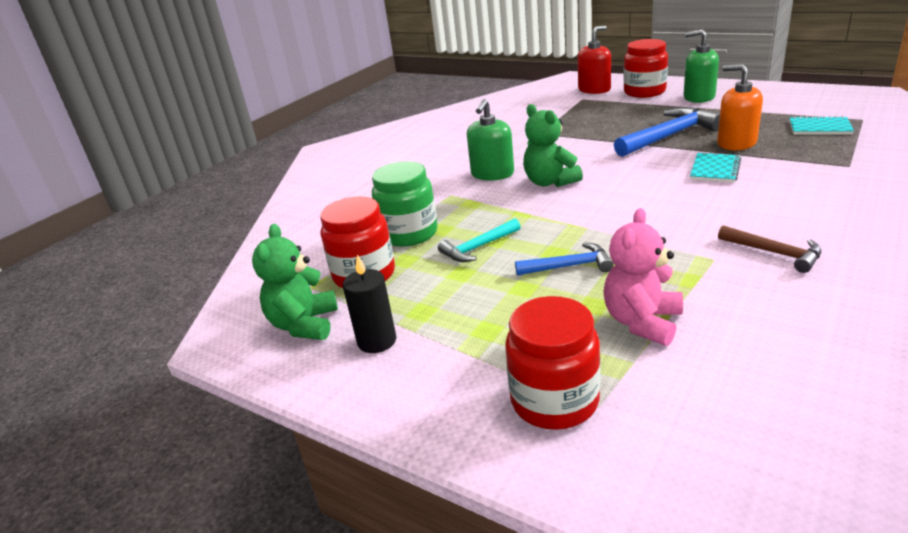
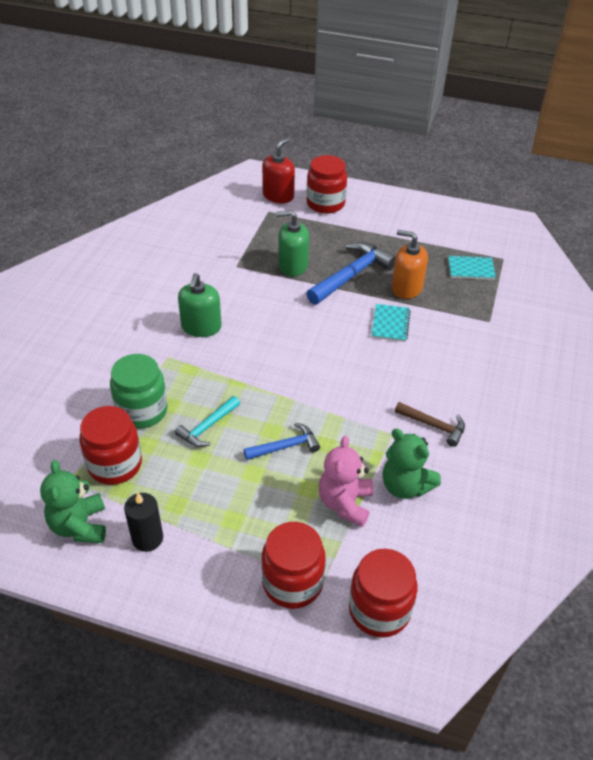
camera: 20 degrees left, 15 degrees up
green teddy bear [523,104,583,187] -> green teddy bear moved to [383,429,441,499]
green soap dispenser [684,29,719,103] -> green soap dispenser moved to [276,211,309,276]
none -> red jar [349,549,418,638]

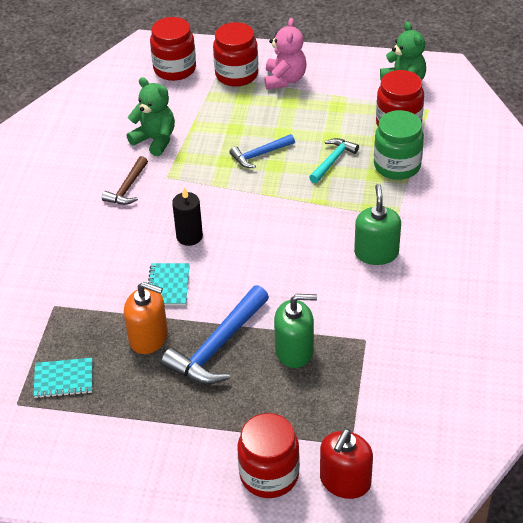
camera: 175 degrees right, 0 degrees up
black candle [124,493,163,552] -> black candle moved to [172,187,203,246]
pink teddy bear [319,436,373,527] -> pink teddy bear moved to [264,18,307,89]
brown hammer [395,402,465,447] -> brown hammer turned 90 degrees counterclockwise [102,156,148,205]

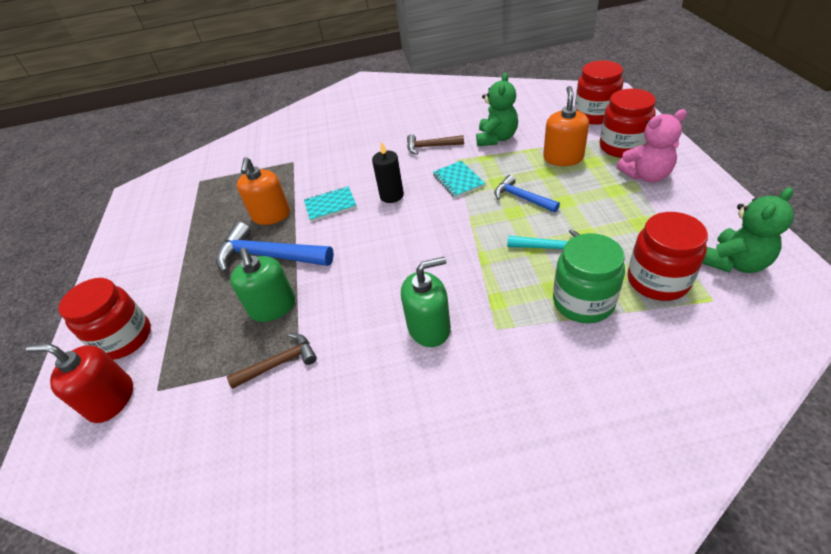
camera: 75 degrees right, 0 degrees up
turquoise notebook [33,358,92,398] -> turquoise notebook moved to [433,161,485,198]
none -> brown hammer [227,333,317,389]
none -> orange soap dispenser [543,86,589,166]

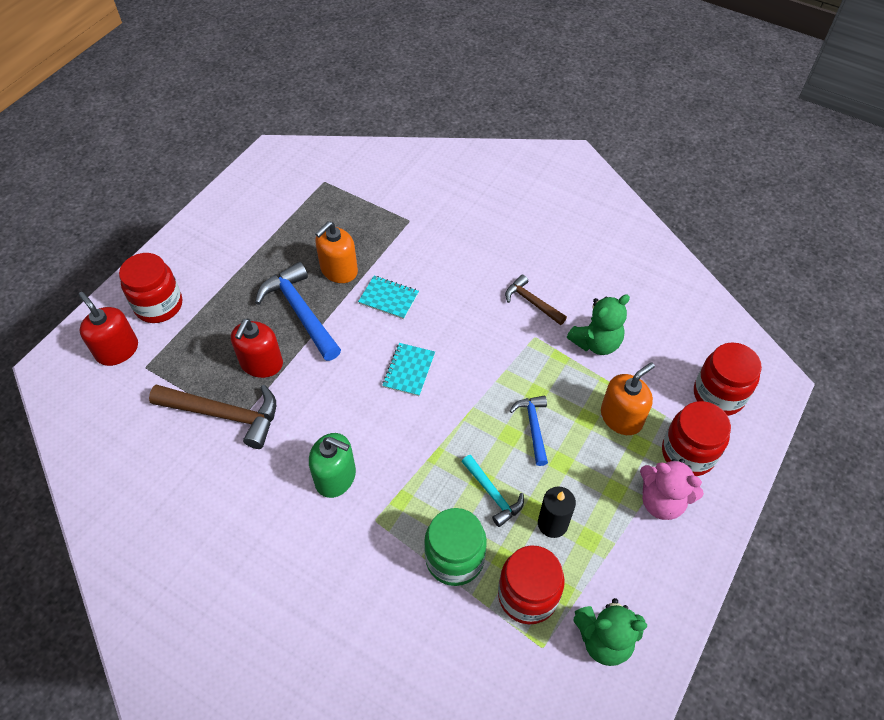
camera: 35 degrees right, 10 degrees up
brown hammer [227,333,317,389] -> brown hammer [149,384,276,449], size x1.73
green soap dispenser [230,248,295,322] -> red soap dispenser [231,318,283,378]
black candle [372,142,404,203] -> black candle moved to [538,486,576,538]
turquoise notebook [433,161,485,198] -> turquoise notebook moved to [382,343,435,396]

